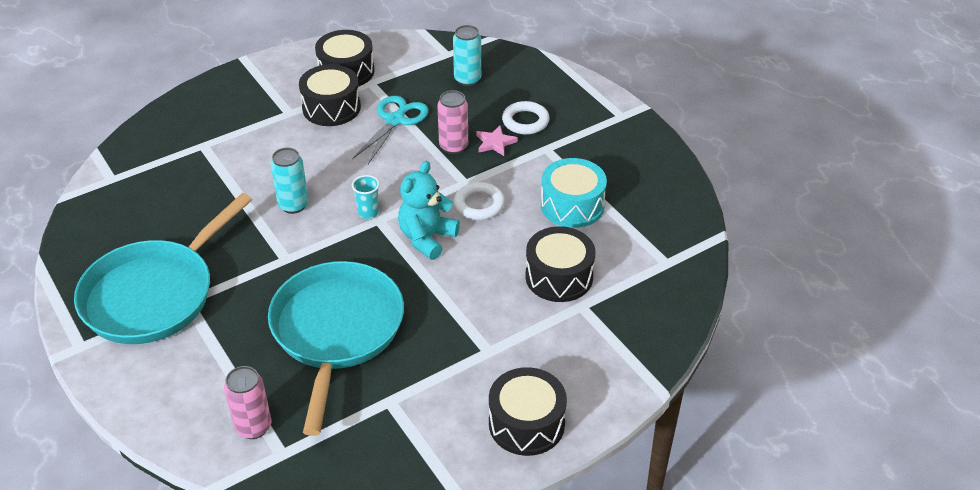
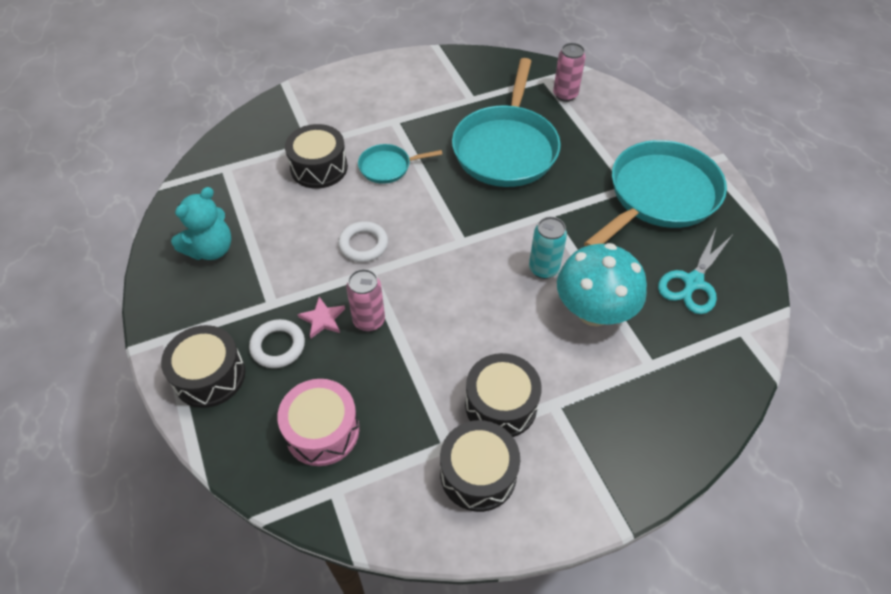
camera: 170 degrees left, 10 degrees up
turquoise scissors [352,96,429,164] -> turquoise scissors moved to [658,229,732,314]
turquoise cup [352,175,379,219] -> none
turquoise teddy bear [398,161,460,260] -> turquoise teddy bear moved to [171,187,232,260]
turquoise can [453,25,481,86] -> pink drum [277,379,359,466]
black drum [489,367,567,456] -> black drum moved to [161,325,245,408]
turquoise drum [541,158,607,228] -> none
none -> turquoise pan [358,144,443,184]
none -> turquoise mushroom [557,243,647,326]

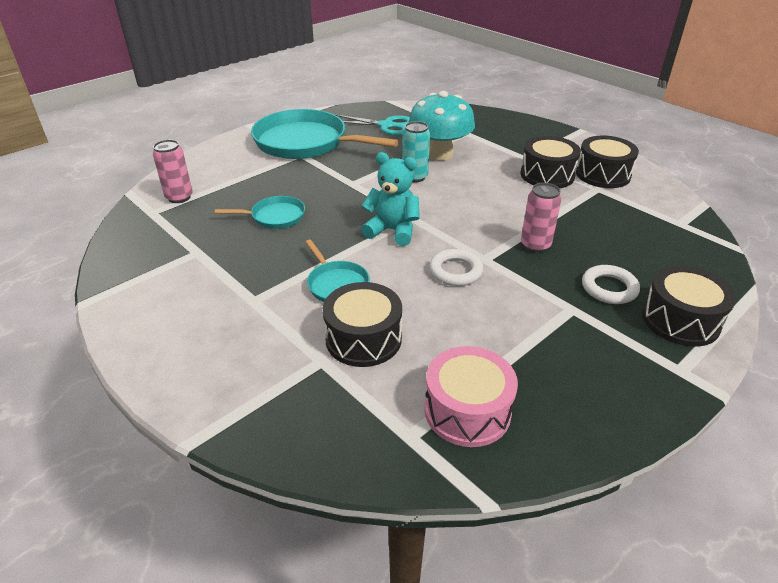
camera: 110 degrees left, 15 degrees down
turquoise teddy bear [171,187,232,260] -> turquoise teddy bear moved to [361,152,420,246]
pink drum [277,379,359,466] -> pink drum moved to [425,346,518,447]
pink star [298,297,345,338] -> none
turquoise pan [452,58,561,187] -> turquoise pan [215,196,305,229], size x0.47

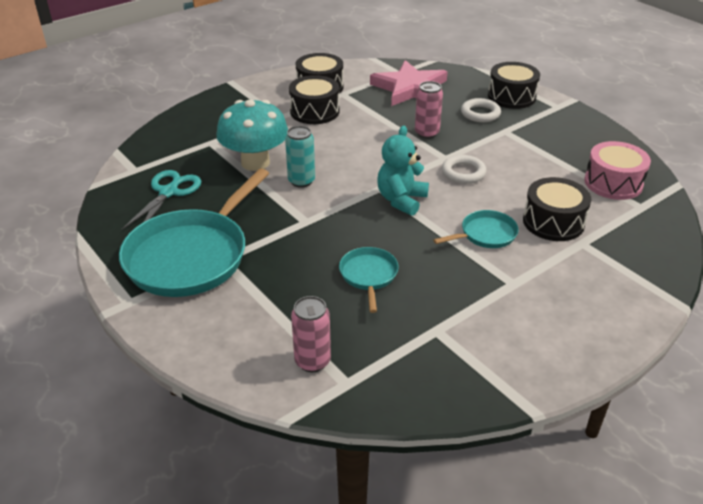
camera: 85 degrees left, 0 degrees up
none -> pink star [370,60,448,106]

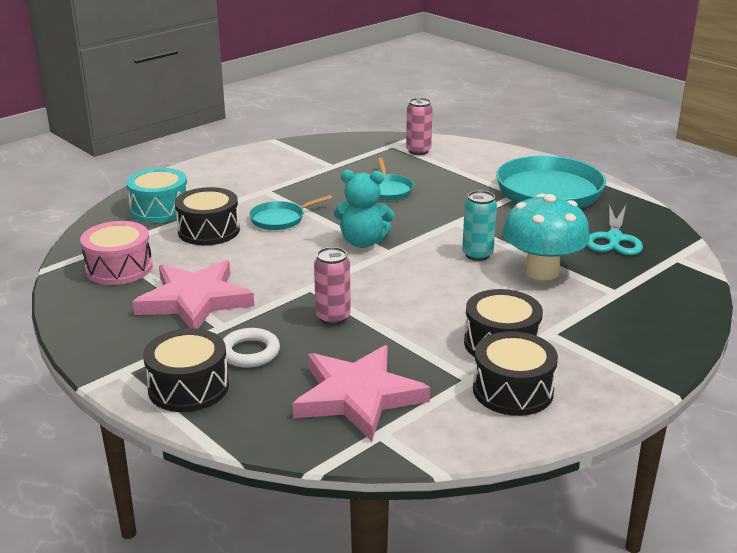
camera: 175 degrees right, 10 degrees down
turquoise teddy bear [377,126,429,216] -> turquoise teddy bear turned 75 degrees clockwise [334,170,395,248]
white ring [442,155,487,184] -> none
none -> turquoise drum [126,168,188,223]
none -> pink star [132,260,254,329]

